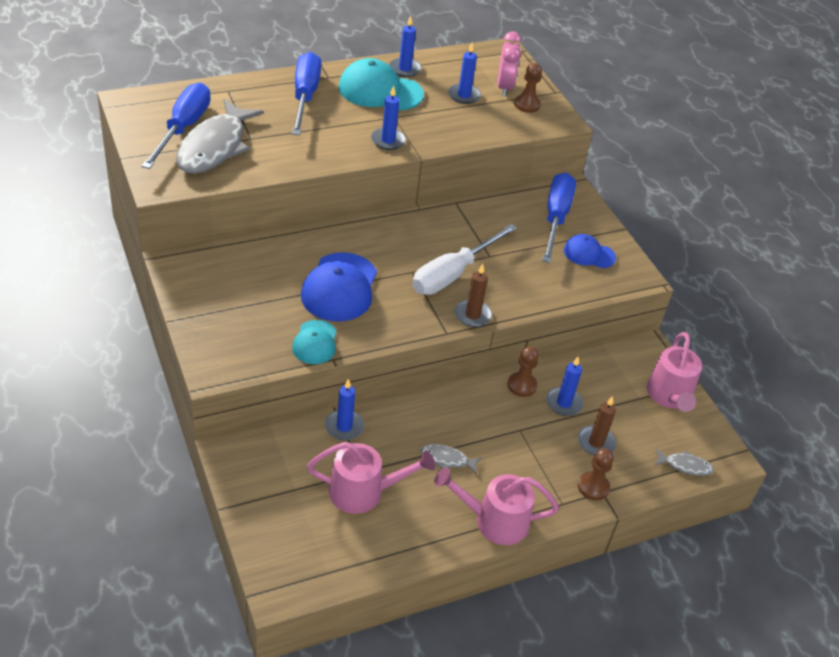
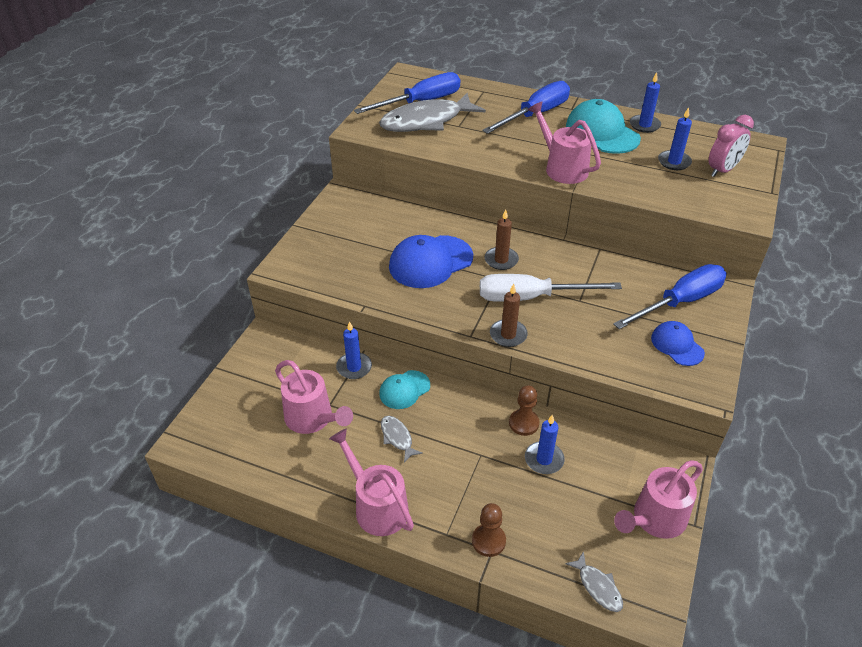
camera: 50 degrees right, 0 degrees up
turquoise cap [292,320,337,364] -> turquoise cap moved to [379,370,430,409]
blue candle [371,86,406,150] -> pink watering can [528,101,601,184]
brown pawn [514,63,542,113] -> none
brown candle [578,396,616,456] -> brown candle moved to [484,210,519,270]

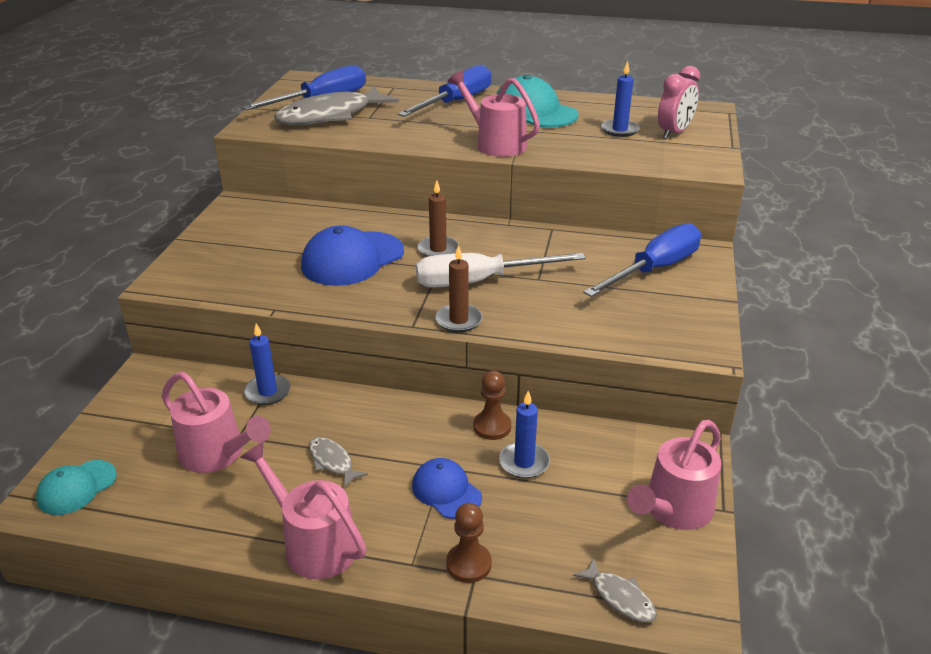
camera: 10 degrees left, 10 degrees down
turquoise cap [379,370,430,409] -> turquoise cap moved to [36,460,117,515]
blue candle [630,72,661,133] -> none
blue cap [651,321,705,366] -> blue cap moved to [412,458,482,519]

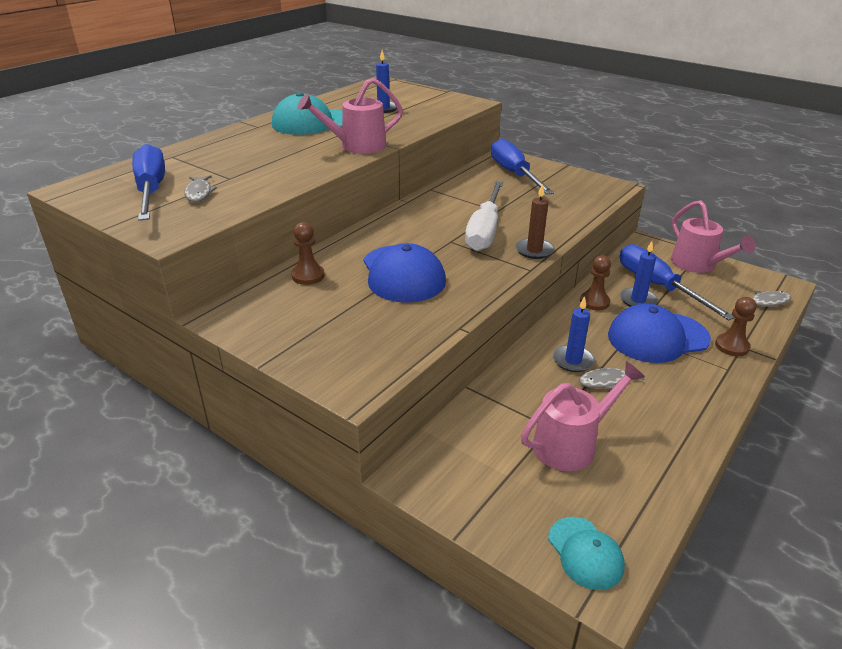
camera: 65 degrees left, 0 degrees up
pink watering can [240,442,367,579] -> none
blue candle [244,323,291,405] -> blue candle moved to [553,296,595,372]
grey fish [274,86,399,125] -> grey fish [184,175,217,202], size x0.44
blue screwdriver [398,65,491,117] -> blue screwdriver moved to [620,244,734,320]
blue cap [412,458,482,519] -> blue cap [608,304,711,363], size x1.73
brown candle [418,180,459,257] -> none
pink clock [658,66,700,139] -> none
none -> brown pawn [291,222,325,285]

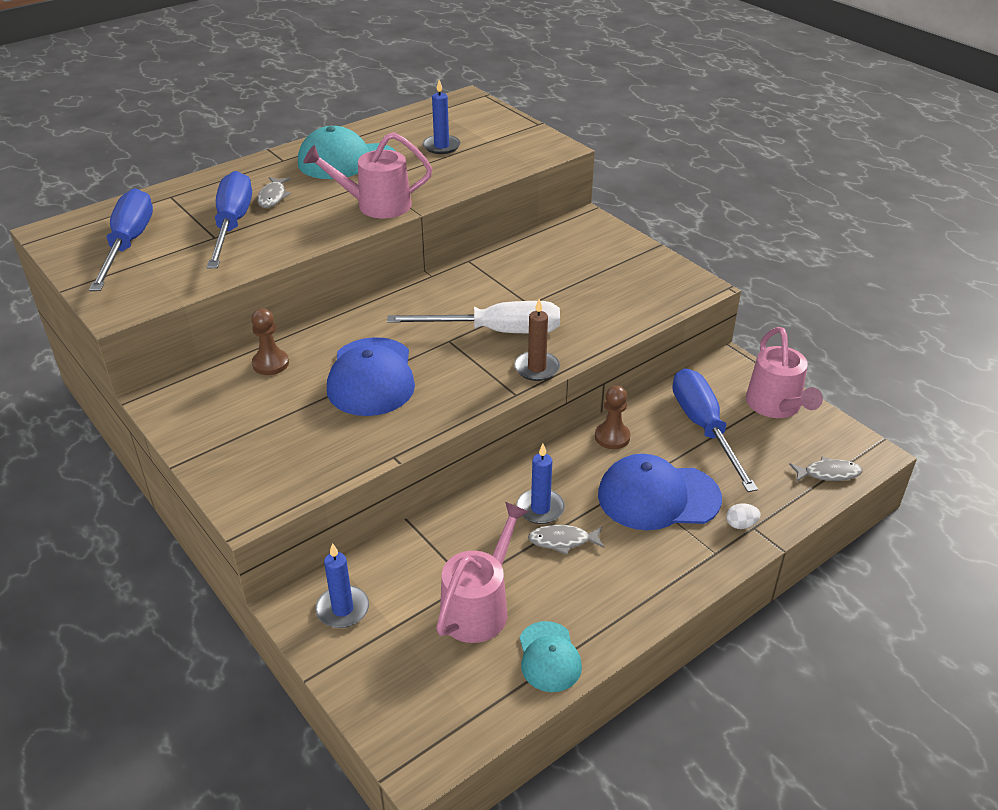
camera: 15 degrees right, 5 degrees up
grey fish [184,175,217,202] -> grey fish moved to [257,177,291,208]
white screwdriver [465,181,503,251] -> white screwdriver turned 120 degrees counterclockwise [387,301,560,333]
blue screwdriver [491,138,554,195] -> blue screwdriver moved to [207,171,252,269]
pink watering can [521,361,645,471] -> pink watering can turned 45 degrees counterclockwise [436,502,529,643]
turquoise cap [548,517,625,590] -> turquoise cap moved to [520,621,582,692]
blue candle [620,241,658,307] -> blue candle moved to [315,543,369,628]
brown pawn [715,297,757,356] -> white egg [726,503,761,529]

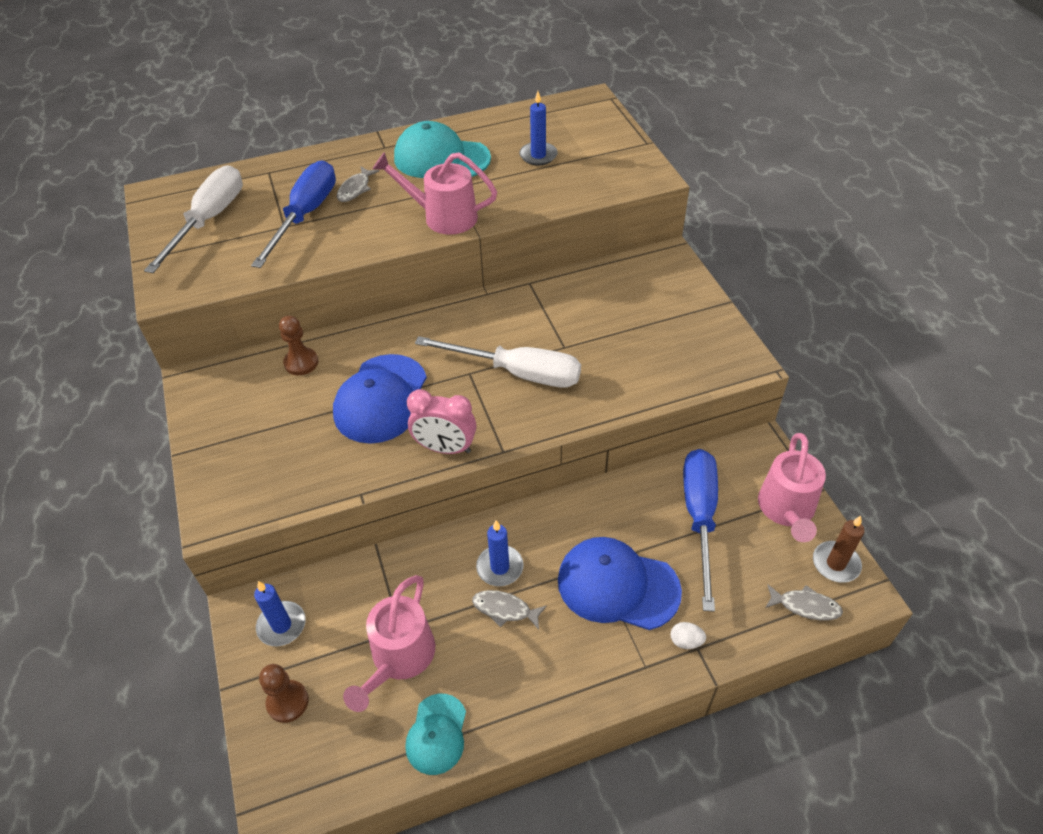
camera: 20 degrees right, 10 degrees up
blue screwdriver [89,188,153,291] -> white screwdriver [144,165,243,273]
pink watering can [436,502,529,643] -> pink watering can turned 150 degrees clockwise [343,575,435,712]
brown candle [514,299,560,381] -> brown candle moved to [813,516,865,583]
brown pawn [595,386,631,449] -> brown pawn moved to [259,664,309,723]
none -> pink clock [407,389,476,454]

